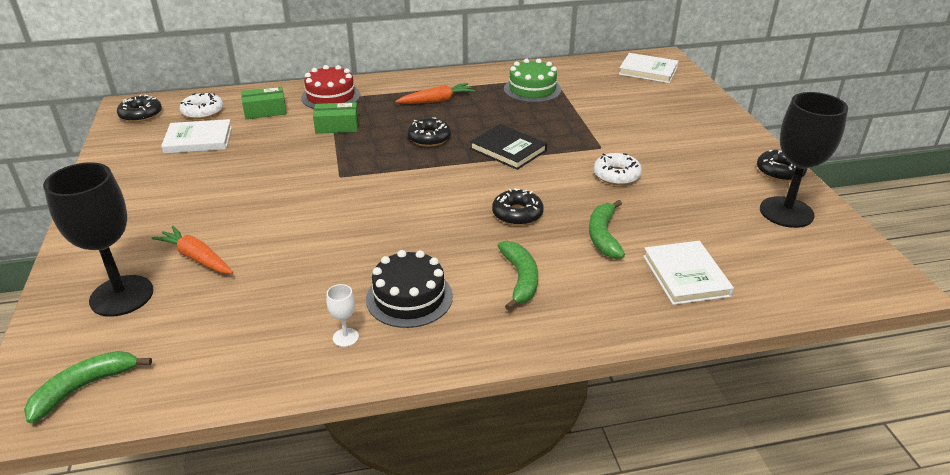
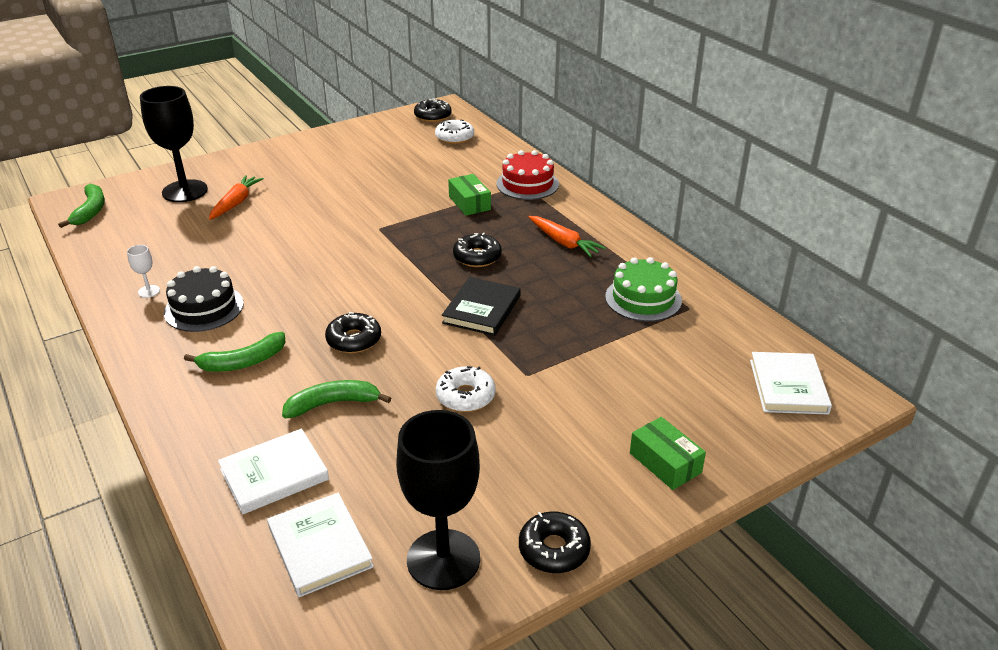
camera: 70 degrees right, 0 degrees up
green banana [24,351,152,423] -> green banana turned 60 degrees clockwise [58,184,105,228]
white book [161,119,232,154] -> white book moved to [267,493,374,597]
green box [241,87,287,119] -> green box moved to [630,417,706,490]

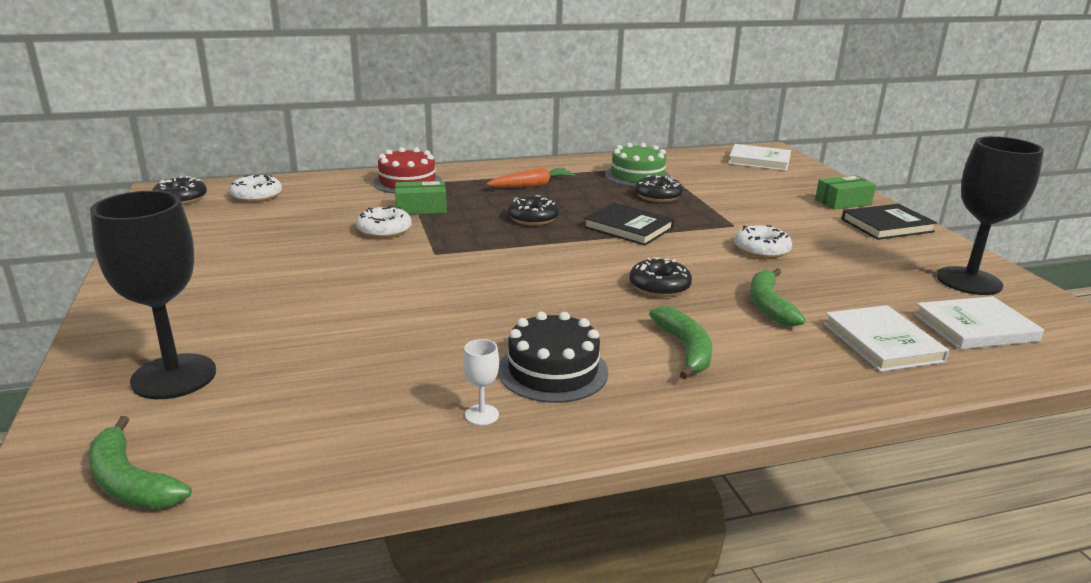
camera: 75 degrees left, 10 degrees down
green banana [58,184,105,228] -> green banana turned 150 degrees counterclockwise [88,416,192,509]
orange carrot [209,175,264,220] -> none
black donut [519,512,591,573] -> black donut moved to [635,175,683,202]
none -> white donut [356,206,412,238]
none -> black book [842,204,937,240]

